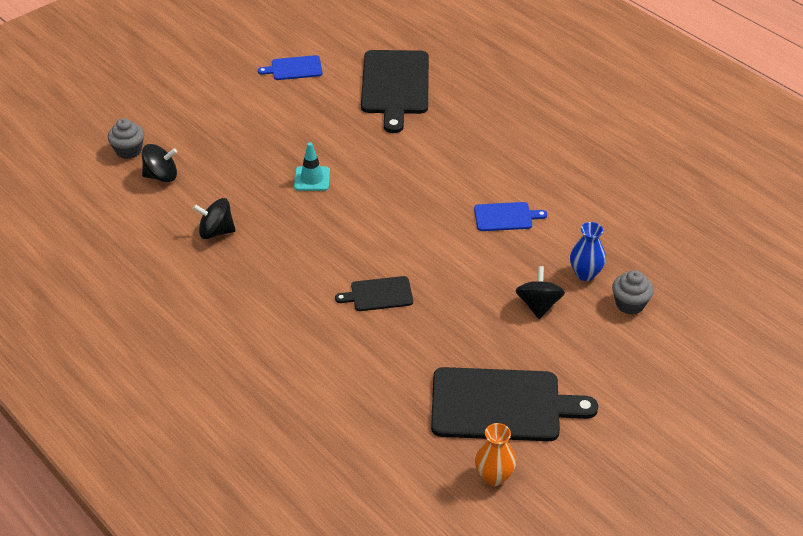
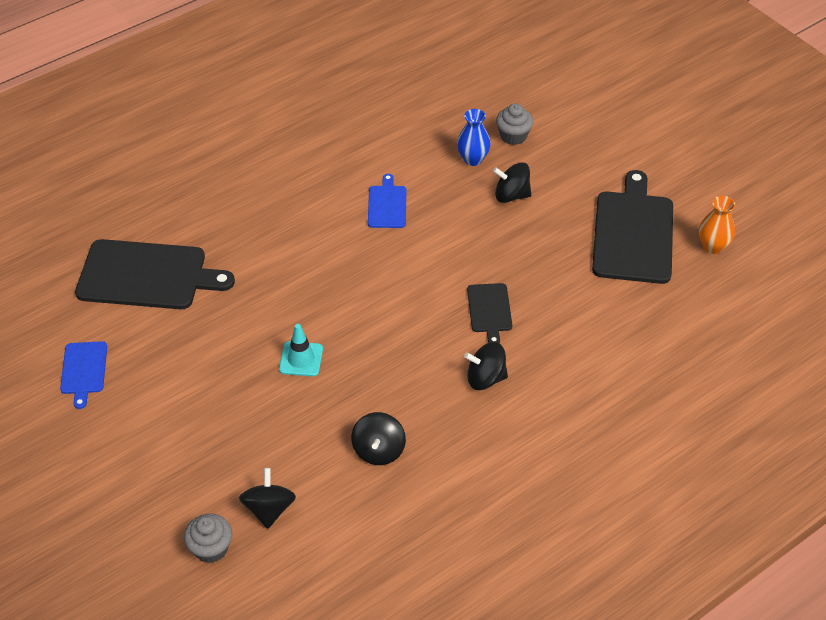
camera: 85 degrees left, 5 degrees up
none -> black spinning top [464,342,508,390]

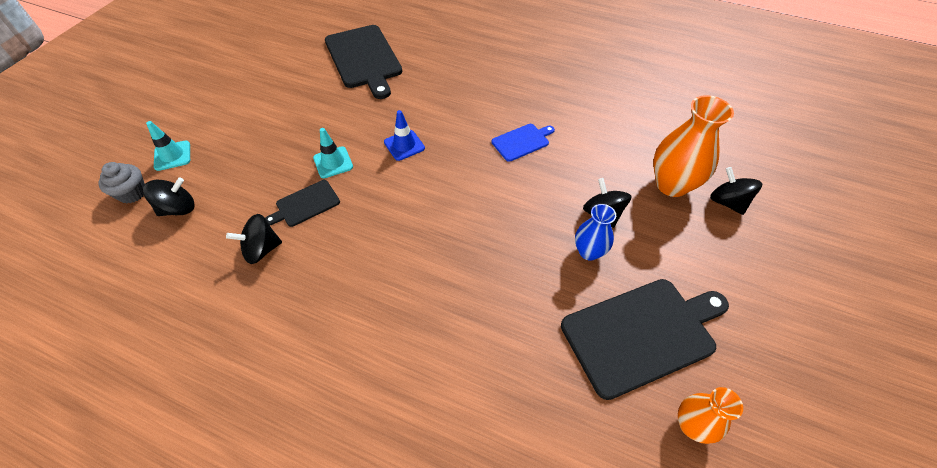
camera: 60 degrees right, 5 degrees up
blue cutting board [60,341,107,409] -> none
blue vase [457,109,491,166] -> blue vase moved to [575,204,616,261]
black spinning top [464,342,508,390] -> black spinning top moved to [710,167,762,215]
black cutting board [467,283,512,343] -> black cutting board moved to [265,180,340,227]
grey cupcake [496,103,533,145] -> orange vase [653,95,734,197]
none -> turquoise traffic cone [146,121,190,171]
none -> blue traffic cone [384,110,425,161]

